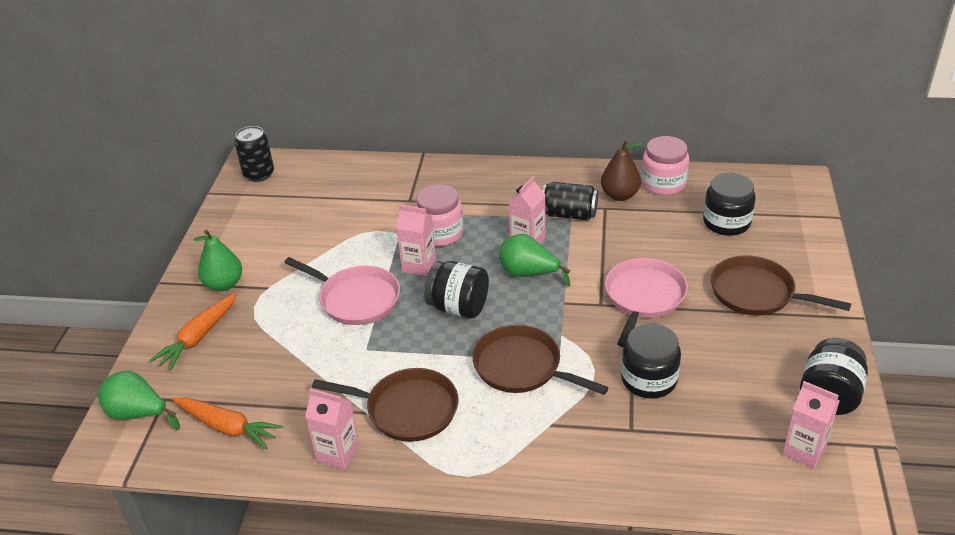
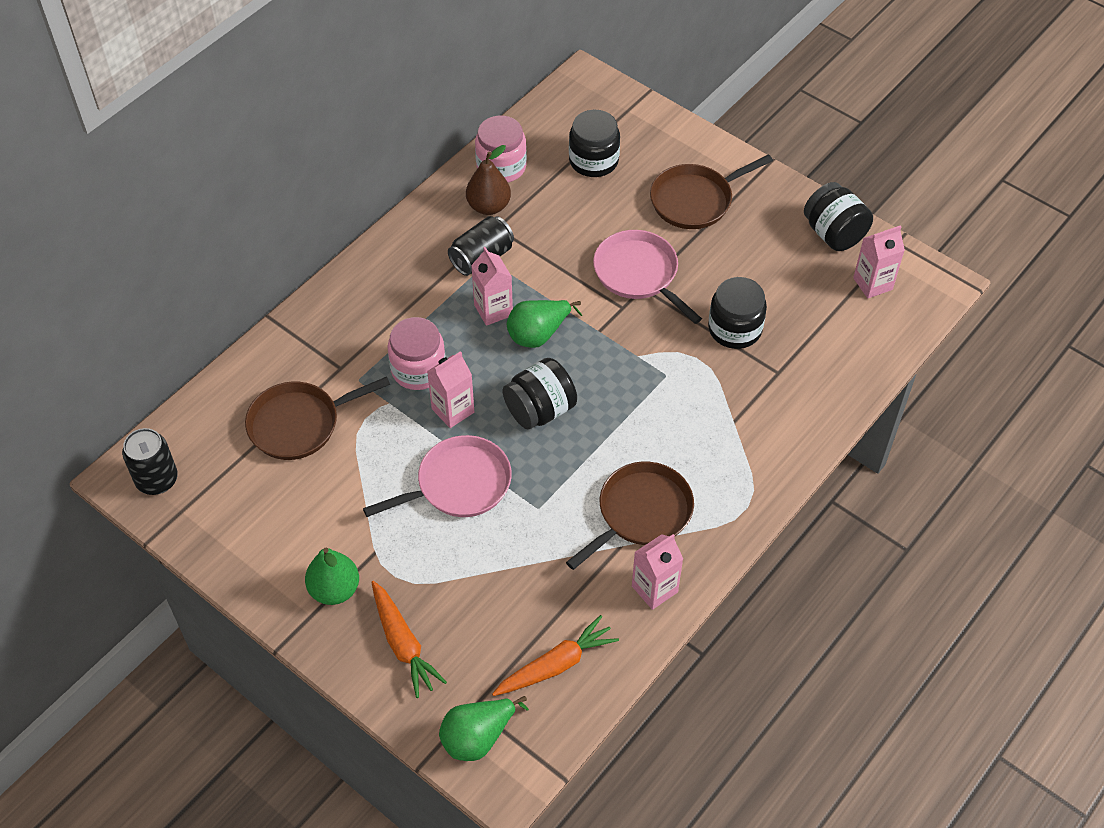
camera: 60 degrees left, 15 degrees up
brown pan [472,325,609,395] -> brown pan moved to [245,377,390,460]

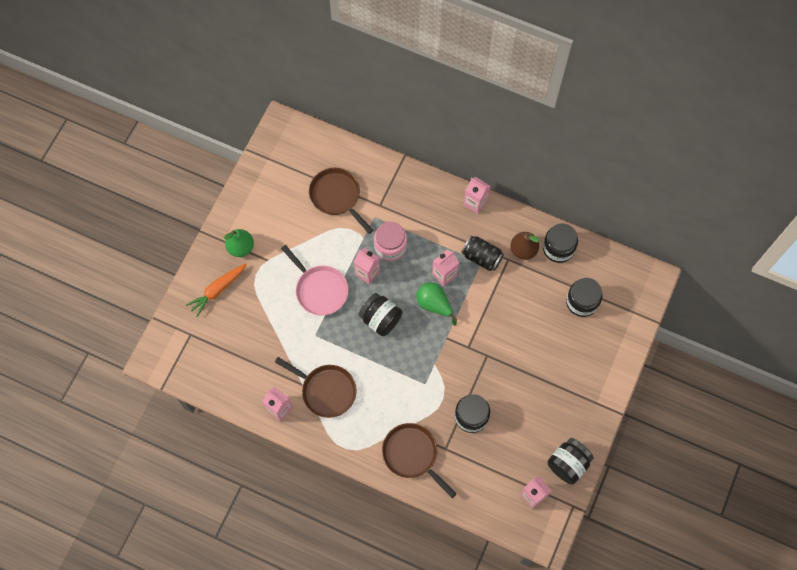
camera: 75 degrees right, 15 degrees up
black can [122,428,178,495] -> none
green pear [439,696,529,761] -> none
pink jar [475,116,527,182] -> black jar [543,224,578,263]
orange carrot [492,615,619,696] -> none
pink pan [593,230,702,324] -> none
brown pan [650,154,773,229] -> brown pan moved to [382,423,457,498]
none -> pink carton [464,177,490,214]

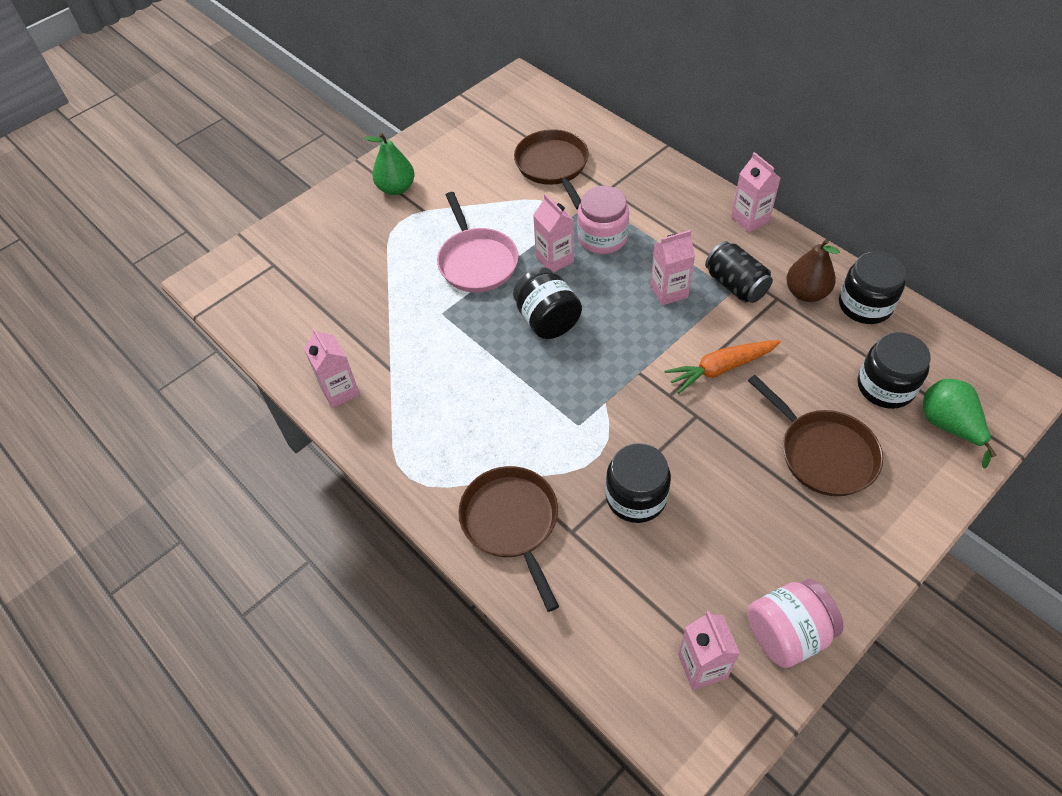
camera: 25 degrees right, 15 degrees down
orange carrot [186,263,247,317] -> orange carrot moved to [664,340,781,394]
brown pan [275,357,357,418] -> brown pan moved to [748,375,883,496]
green pear [416,282,458,326] -> green pear moved to [923,379,997,469]
black jar [547,438,594,484] -> pink jar [748,579,844,668]

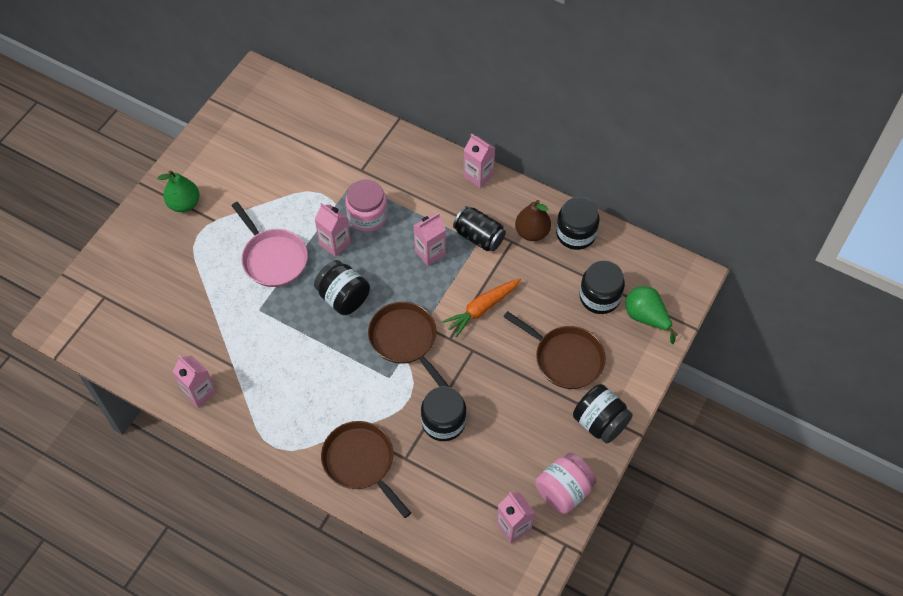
camera: 20 degrees left, 5 degrees up
brown pan [514,129,589,210] -> brown pan moved to [368,302,449,387]
none -> black jar [573,384,633,443]

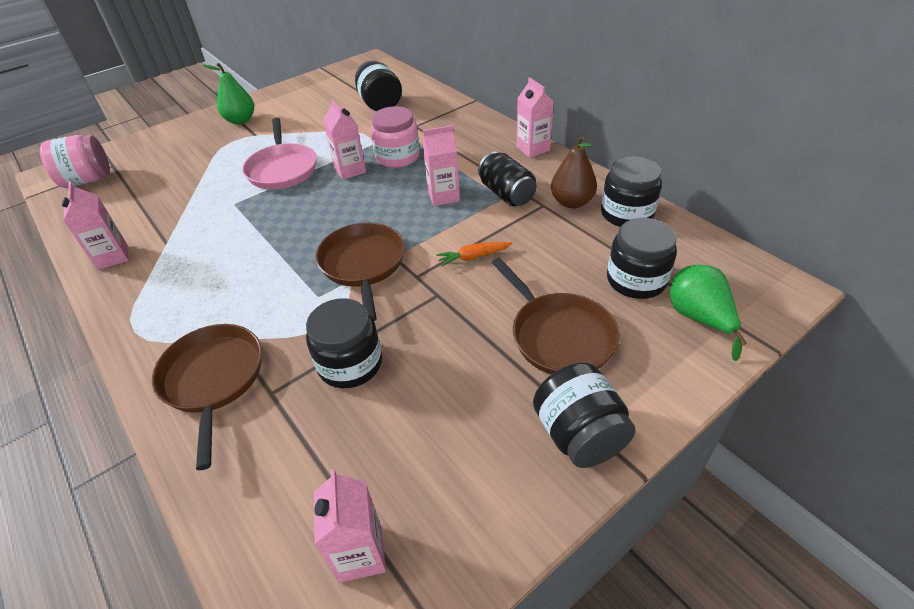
camera: 25 degrees right, 15 degrees down
black jar [314,260,370,315] -> black jar moved to [355,61,402,111]
orange carrot [442,278,521,337] -> orange carrot [436,242,513,267], size x0.63
pink jar [535,453,596,514] -> pink jar moved to [40,135,110,188]

